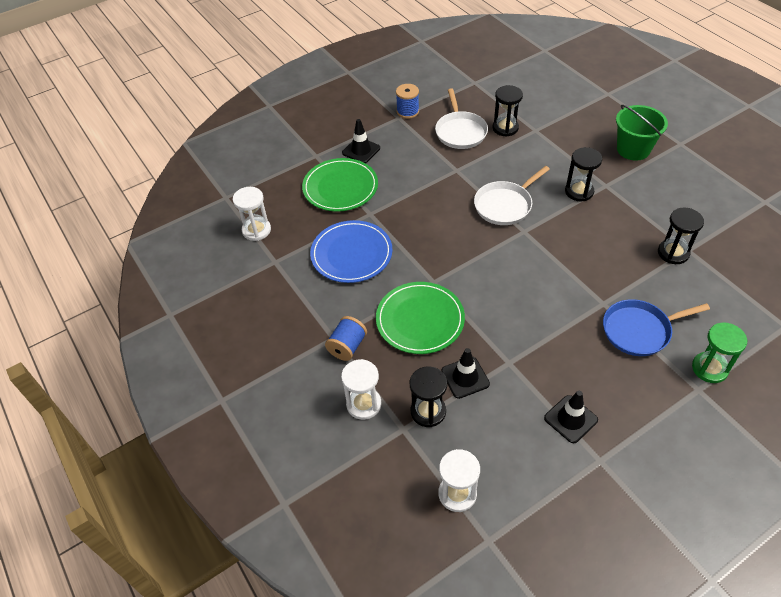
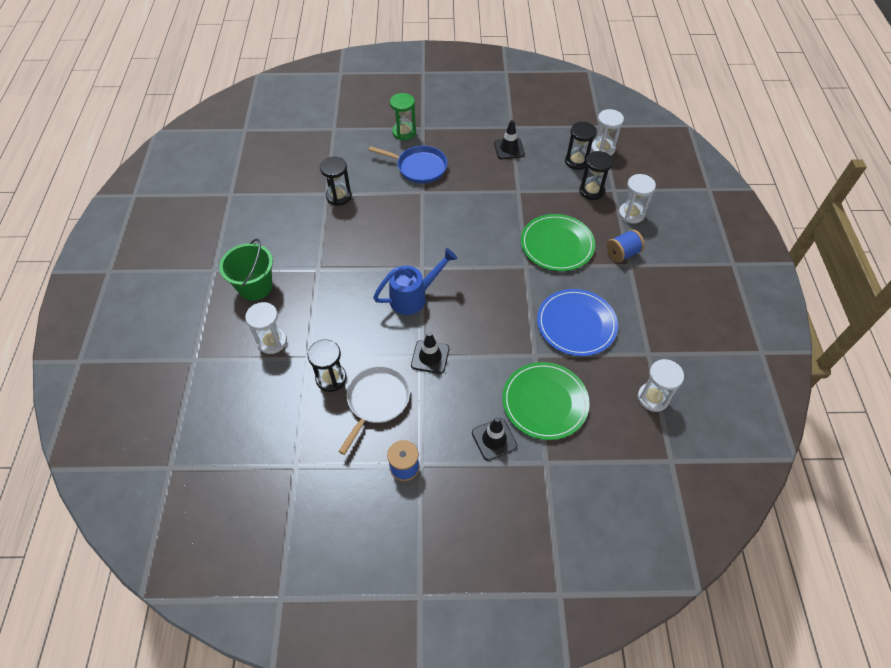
camera: 150 degrees left, 5 degrees up
black traffic cone [441,348,490,399] -> black traffic cone moved to [411,332,449,374]
white pan [474,166,550,225] -> blue watering can [373,248,457,315]
black hourglass [565,147,602,201] -> black hourglass moved to [565,122,597,170]
none -> white hourglass [245,302,287,354]

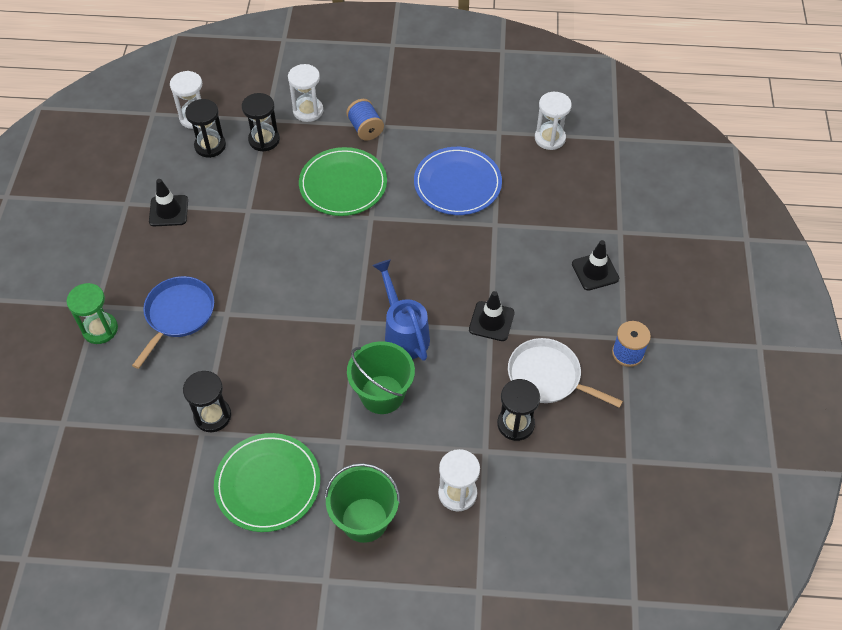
camera: 85 degrees left, 0 degrees up
green plate [502,362,590,440] -> green plate moved to [214,433,320,532]
none -> green bucket [347,341,415,414]

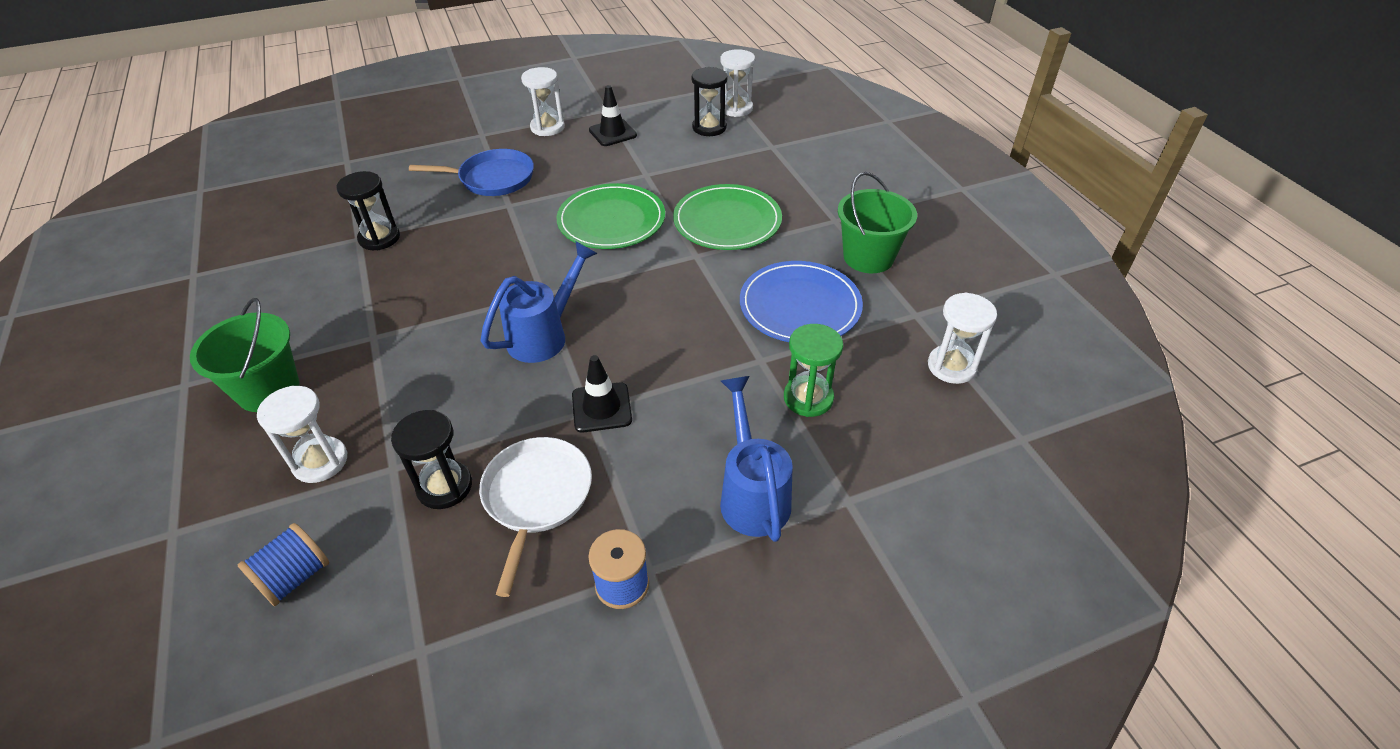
camera: 65 degrees right, 10 degrees down
green hourglass [66,283,118,344] -> green hourglass moved to [784,324,843,417]
green plate [214,433,320,532] -> green plate moved to [556,183,665,249]
black hourglass [242,93,280,152] -> none
white hourglass [288,64,323,122] -> white hourglass moved to [521,67,565,136]
blue spool [346,99,384,141] -> blue spool moved to [238,523,329,606]
green bucket [347,341,415,414] -> green bucket moved to [838,172,917,273]
black traffic cone [572,240,619,291] -> blue watering can [720,376,793,542]

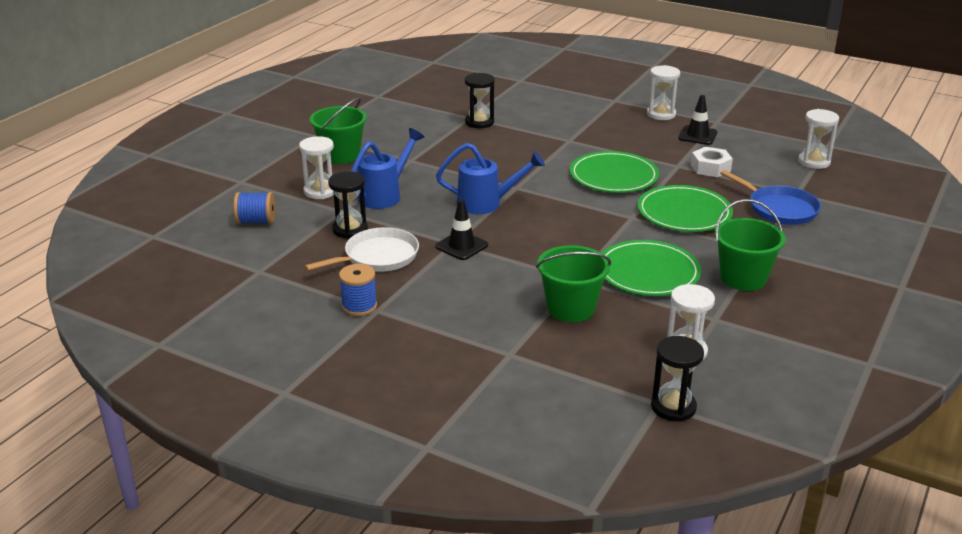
camera: 50 degrees right, 15 degrees down
blue pan [409,149,534,196] -> blue pan moved to [720,170,821,225]
black hourglass [692,67,728,136] -> black hourglass moved to [651,336,704,422]
blue watering can [720,376,793,542] -> blue watering can moved to [351,128,424,209]
blue plate [740,261,863,342] -> green plate [602,240,701,296]
green hourglass [784,324,843,417] -> green bucket [536,245,611,322]
none -> white nut [691,147,733,177]

